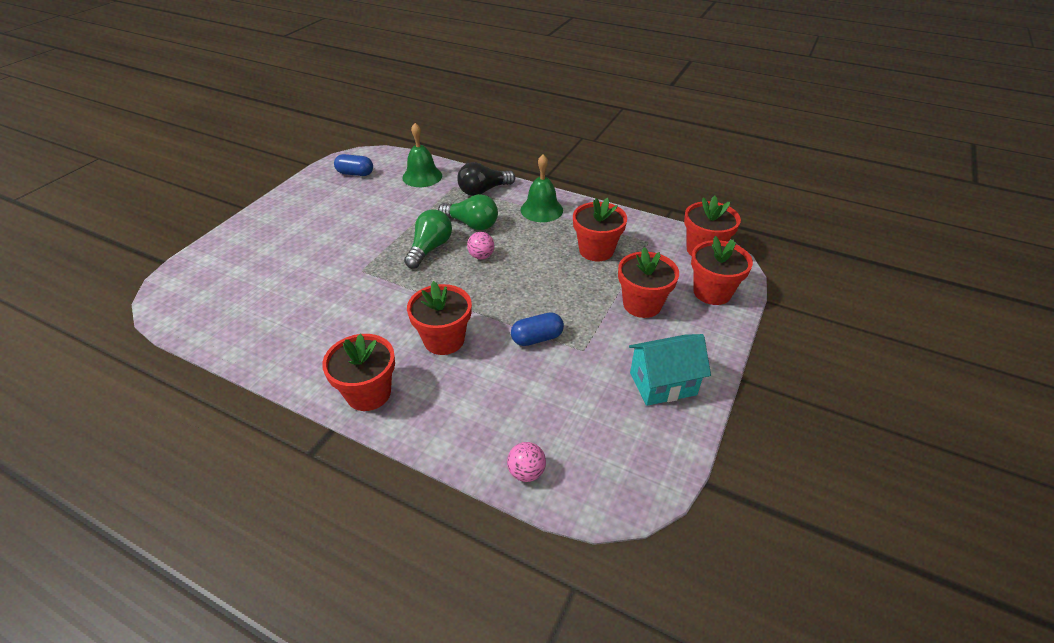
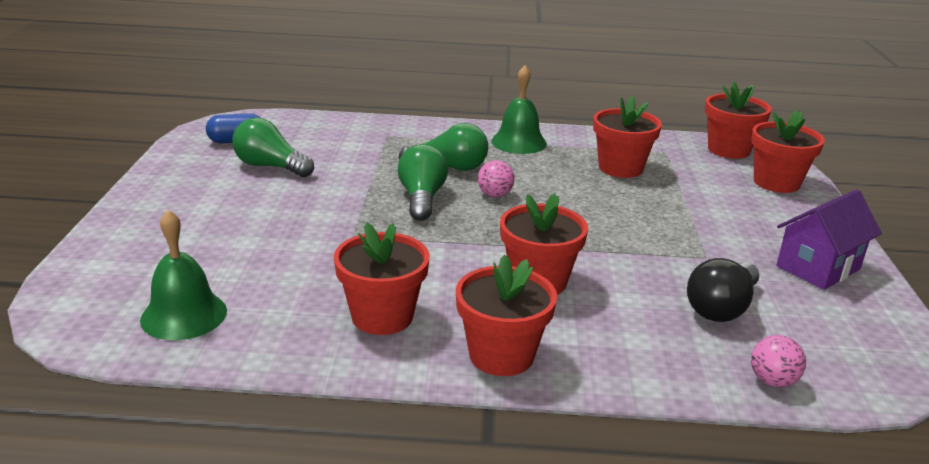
camera: 25 degrees left, 15 degrees down
green bell [402,123,442,187] -> green bell moved to [140,210,227,340]
black light bulb [457,162,515,196] -> black light bulb moved to [687,258,760,322]
blue capsule [511,312,564,346] -> none
red flower pot [618,247,679,318] -> red flower pot moved to [333,223,430,335]
turquoise house [629,334,711,406] -> purple house [776,189,882,290]
none -> green light bulb [232,118,314,177]

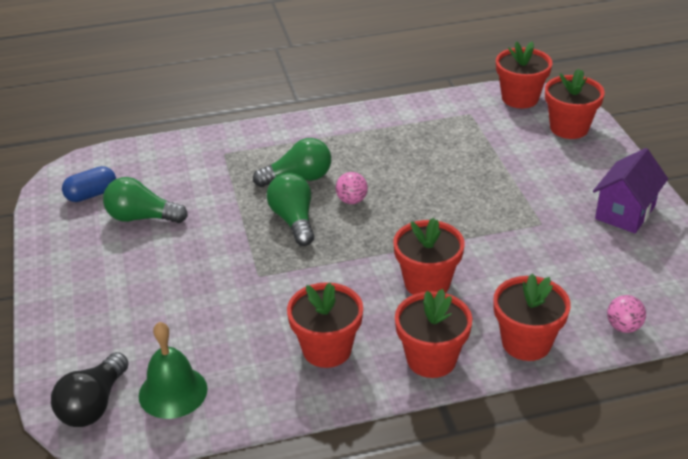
camera: 15 degrees left, 10 degrees up
green bell [491,65,547,154] -> none
red flower pot [593,96,662,178] -> red flower pot moved to [493,273,571,361]
black light bulb [687,258,760,322] -> black light bulb moved to [51,352,129,427]

